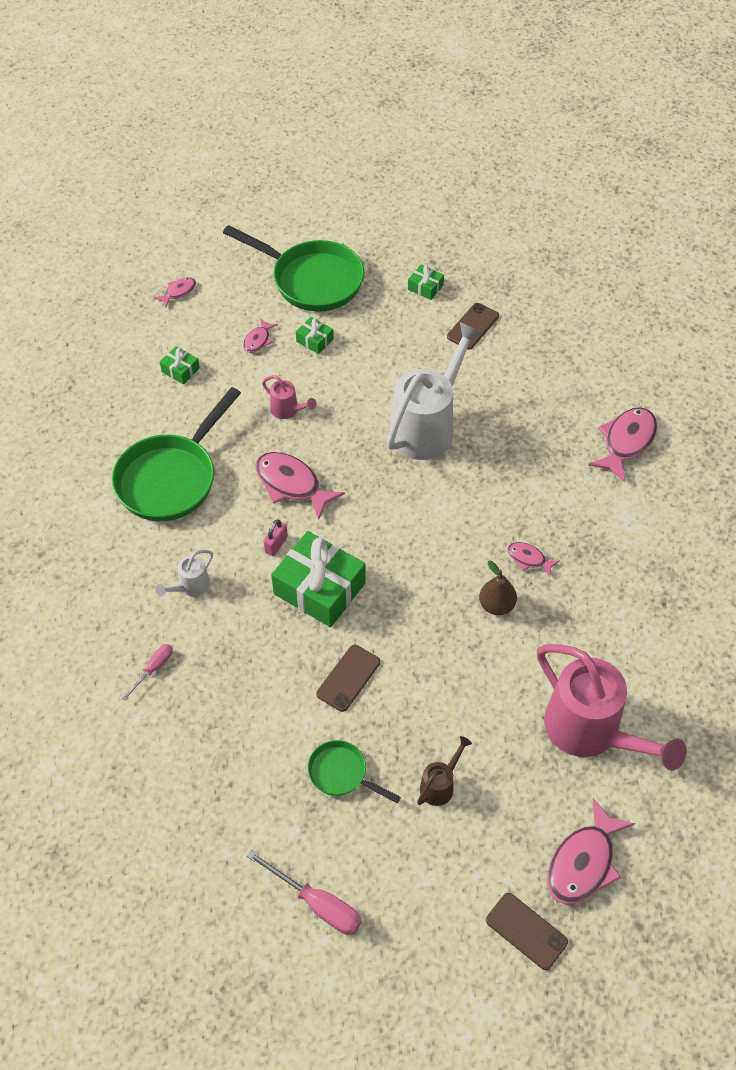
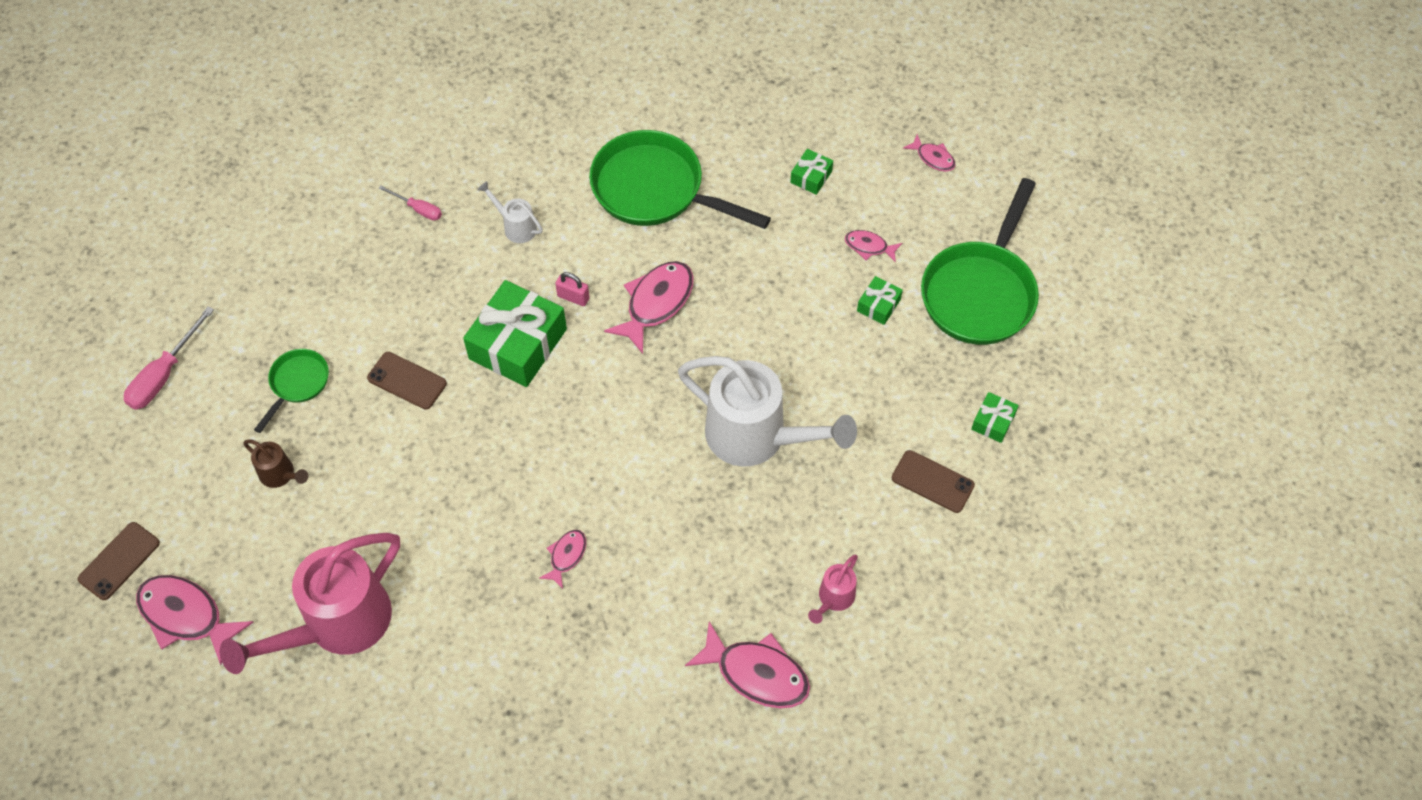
camera: 85 degrees right, 5 degrees up
pink watering can [262,375,317,419] -> pink watering can moved to [808,555,858,624]
brown pear [479,561,517,615] -> none

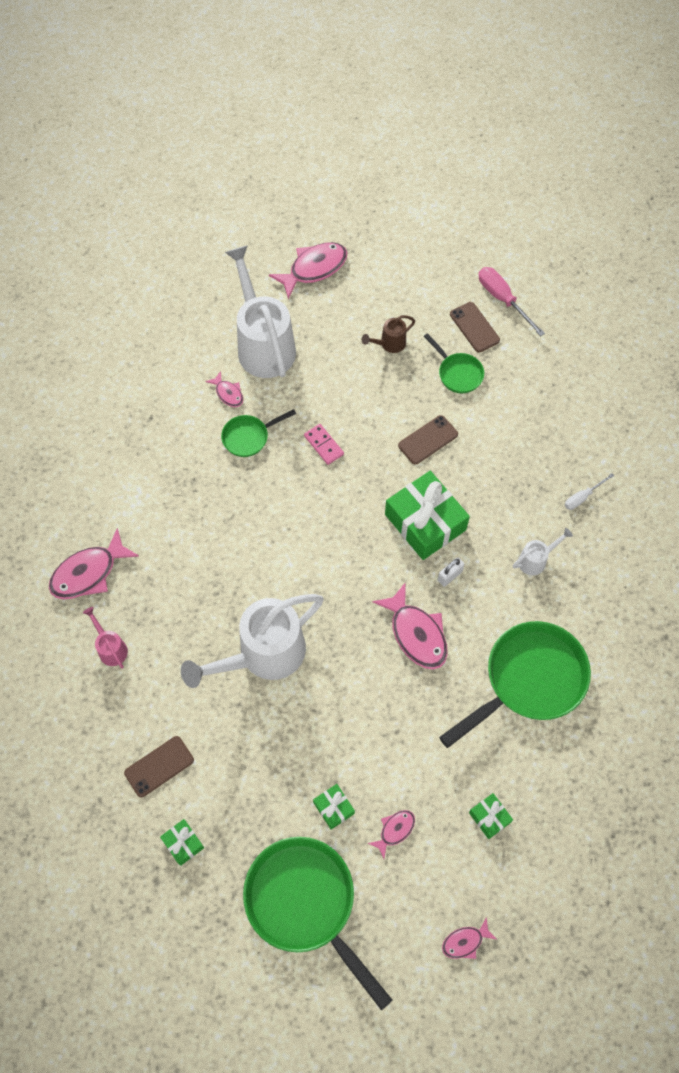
camera: 115 degrees right, 5 degrees up
brown phone [78,522,160,600] -> brown phone moved to [450,302,500,352]
pink watering can [220,533,400,674] -> white watering can [225,245,296,378]
pink screwdriver [378,186,442,221] -> white screwdriver [565,474,614,510]
pink fish [539,530,586,589] -> pink fish moved to [206,371,243,407]
pink padlock [555,272,590,306] -> white padlock [438,557,464,587]
none -> green pan [221,409,296,457]
none -> pink domino [304,424,344,465]

